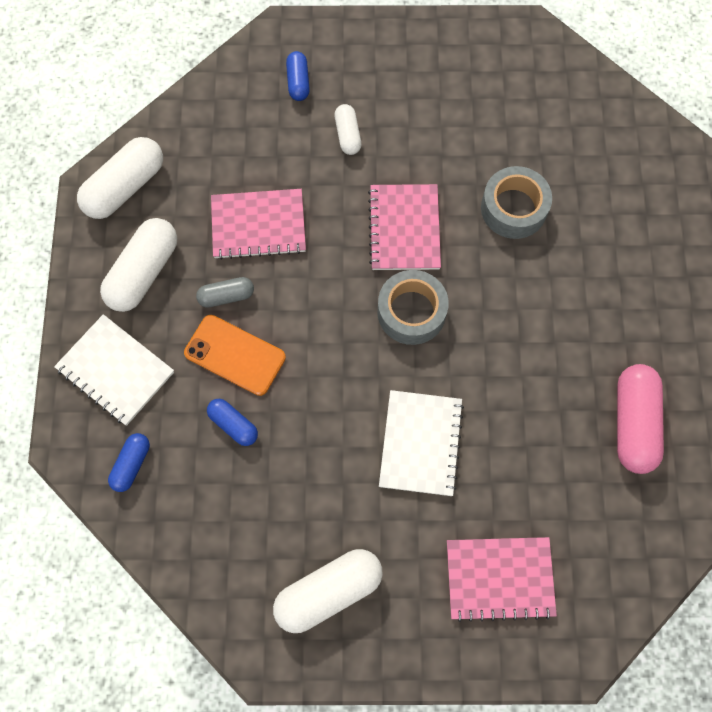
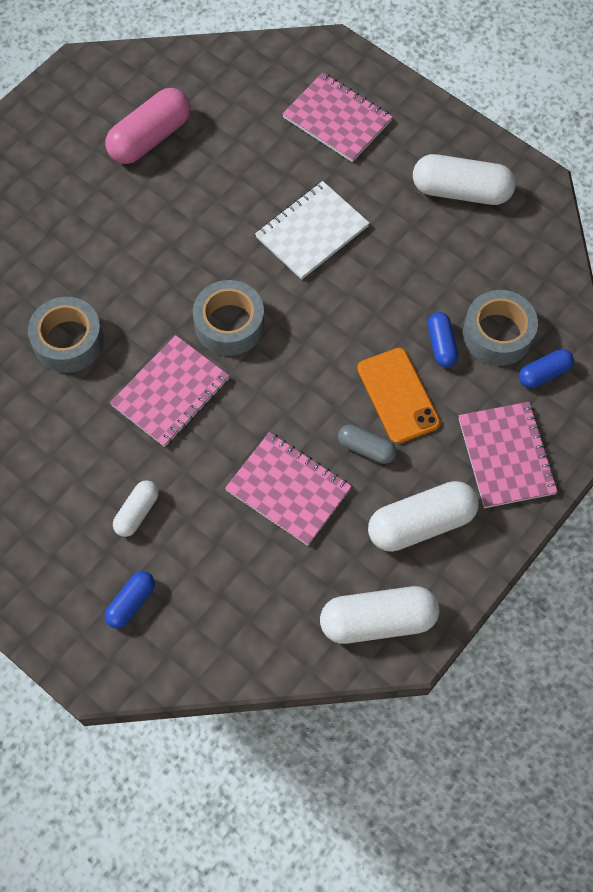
camera: 140 degrees left, 5 degrees down
white notebook [54,314,174,426] -> pink notebook [458,402,558,508]
none -> grey tape [463,290,538,366]

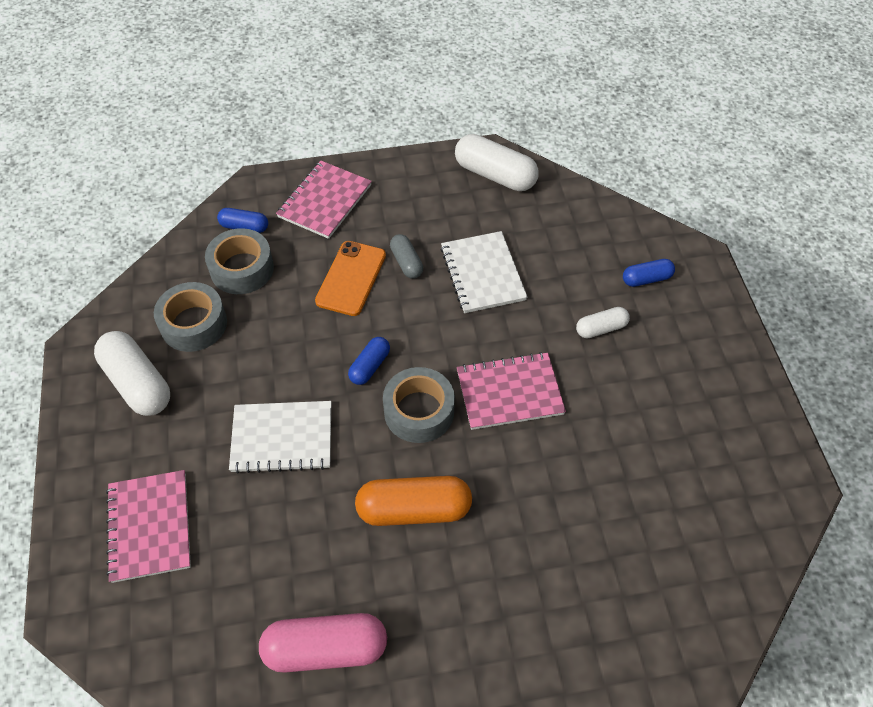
camera: 140 degrees left, 10 degrees down
grey tape [28,297,104,373] -> grey tape moved to [154,282,227,352]
pink notebook [225,432,352,546] -> white notebook [441,231,527,313]
white capsule [368,481,479,552] -> none
blue capsule [427,312,458,367] -> blue capsule moved to [348,337,390,385]
none -> orange capsule [355,476,472,526]

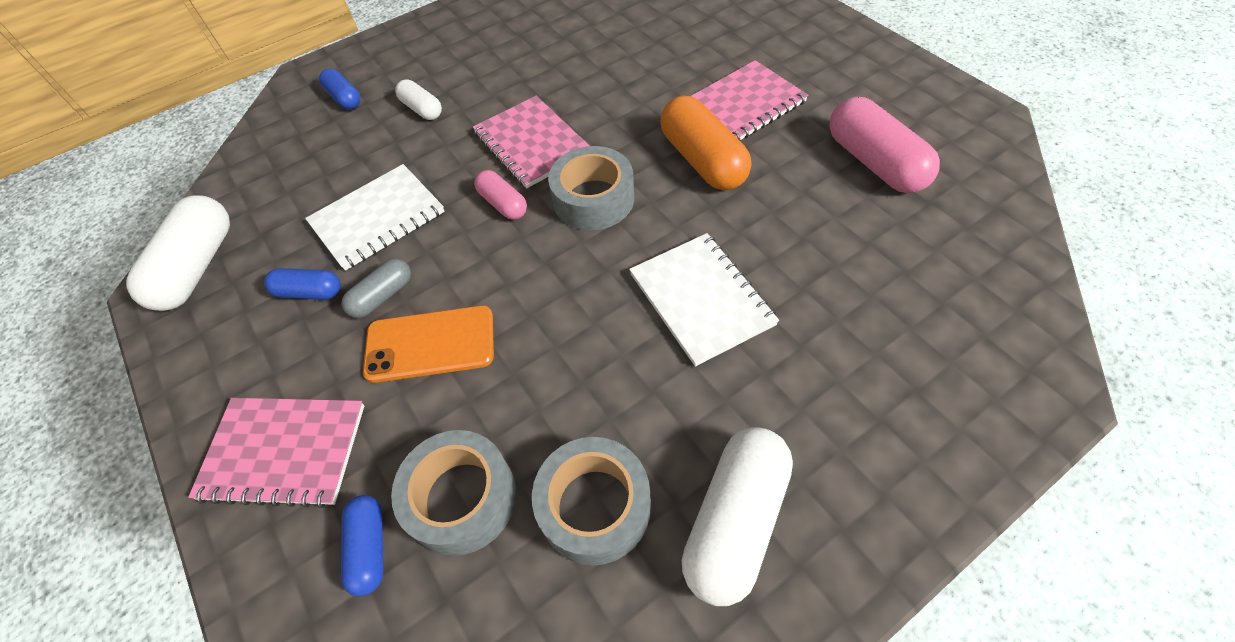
camera: 110 degrees left, 0 degrees up
pink notebook [106,470,191,583] -> pink notebook moved to [691,60,808,140]
blue capsule [348,337,390,385] -> blue capsule moved to [264,268,341,300]
none -> pink capsule [474,170,527,220]

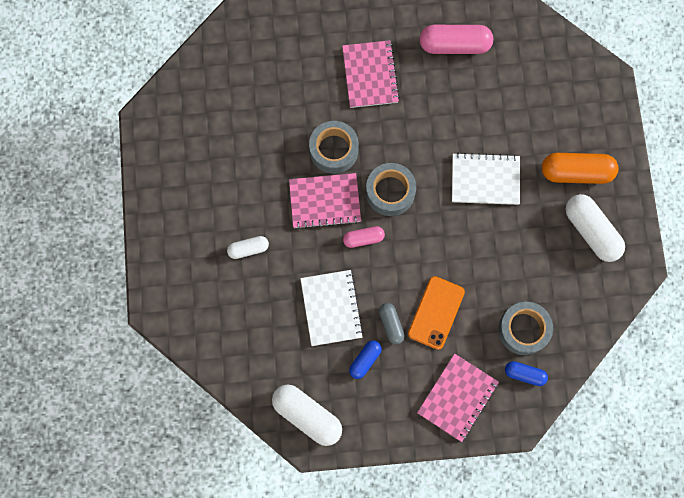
camera: 65 degrees left, 20 degrees up
blue capsule [319,69,360,109] -> none
grey tape [532,437,651,565] -> grey tape moved to [309,121,359,174]
orange capsule [660,95,751,190] -> orange capsule moved to [542,153,619,184]

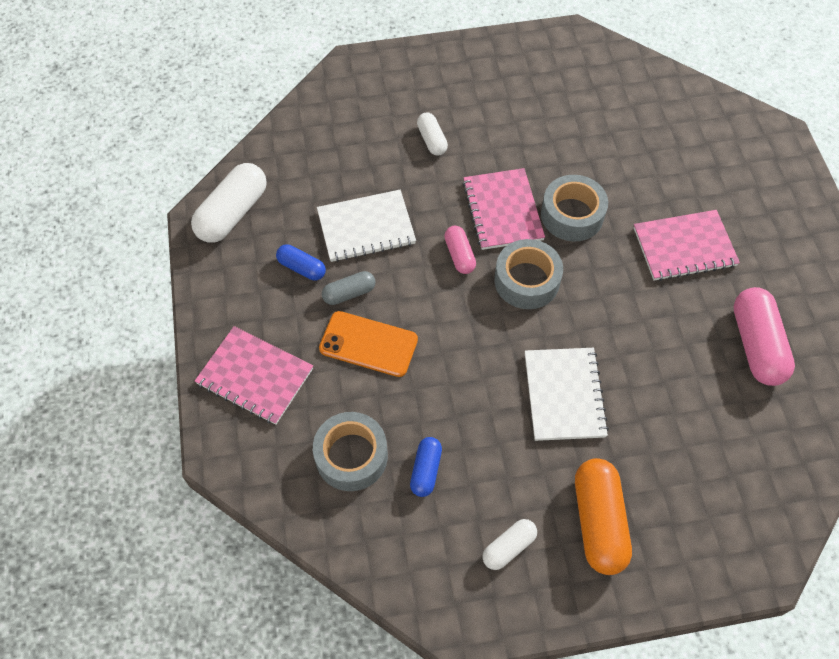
camera: 85 degrees right, 15 degrees down
blue capsule [505,361,548,386] -> blue capsule moved to [410,437,442,497]
white capsule [565,194,625,262] -> white capsule [482,519,537,570], size x0.55

